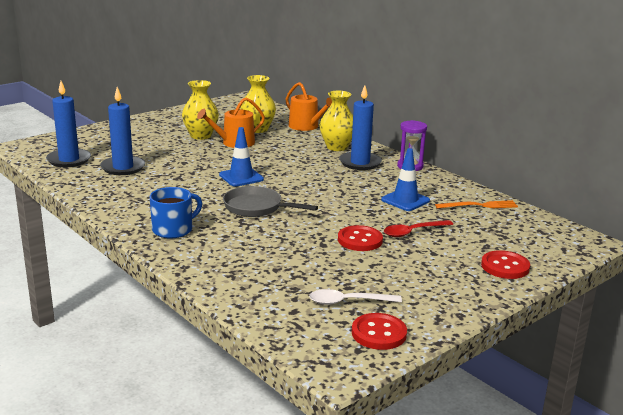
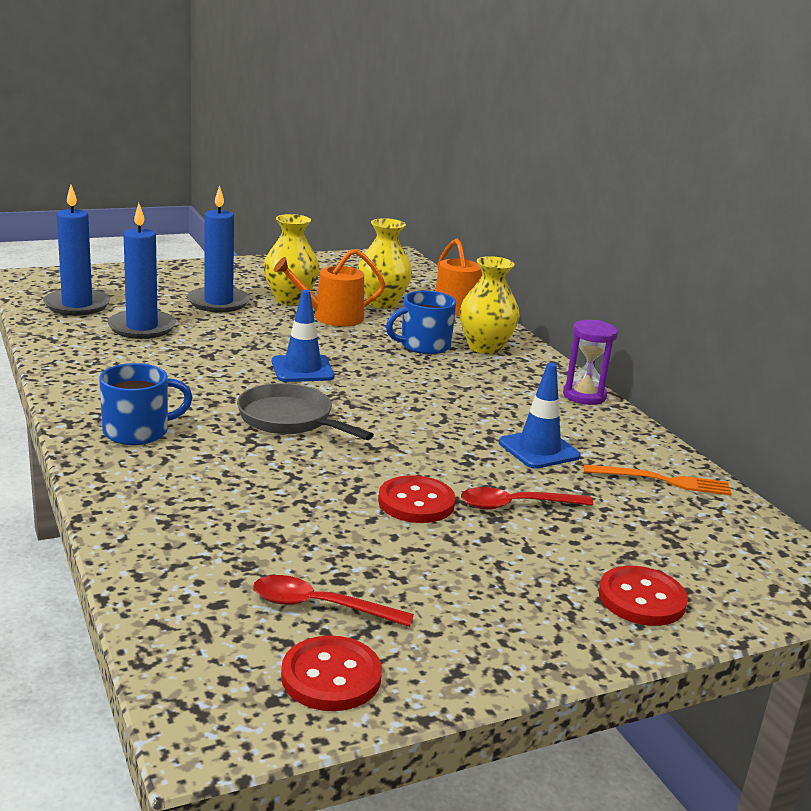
camera: 15 degrees right, 0 degrees up
white spoon [309,289,402,305] -> red spoon [253,575,414,627]
blue candle [339,85,382,170] -> blue candle moved to [187,185,250,312]
none -> blue mug [386,291,456,354]

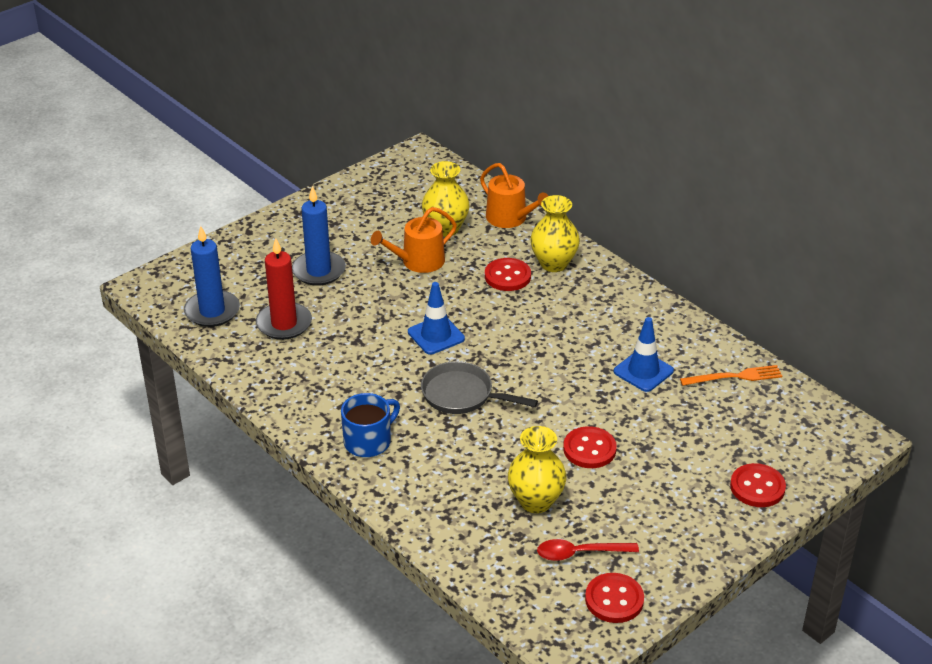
camera: 15 degrees left, 15 degrees up
blue candle [107,203,176,339] -> red candle [256,238,312,340]
yellow vase [264,214,320,305] -> yellow vase moved to [508,426,567,513]
blue mug [386,291,456,354] -> red button [485,258,531,291]
red spoon [461,487,594,510] -> none
purple hourglass [563,320,618,405] -> none

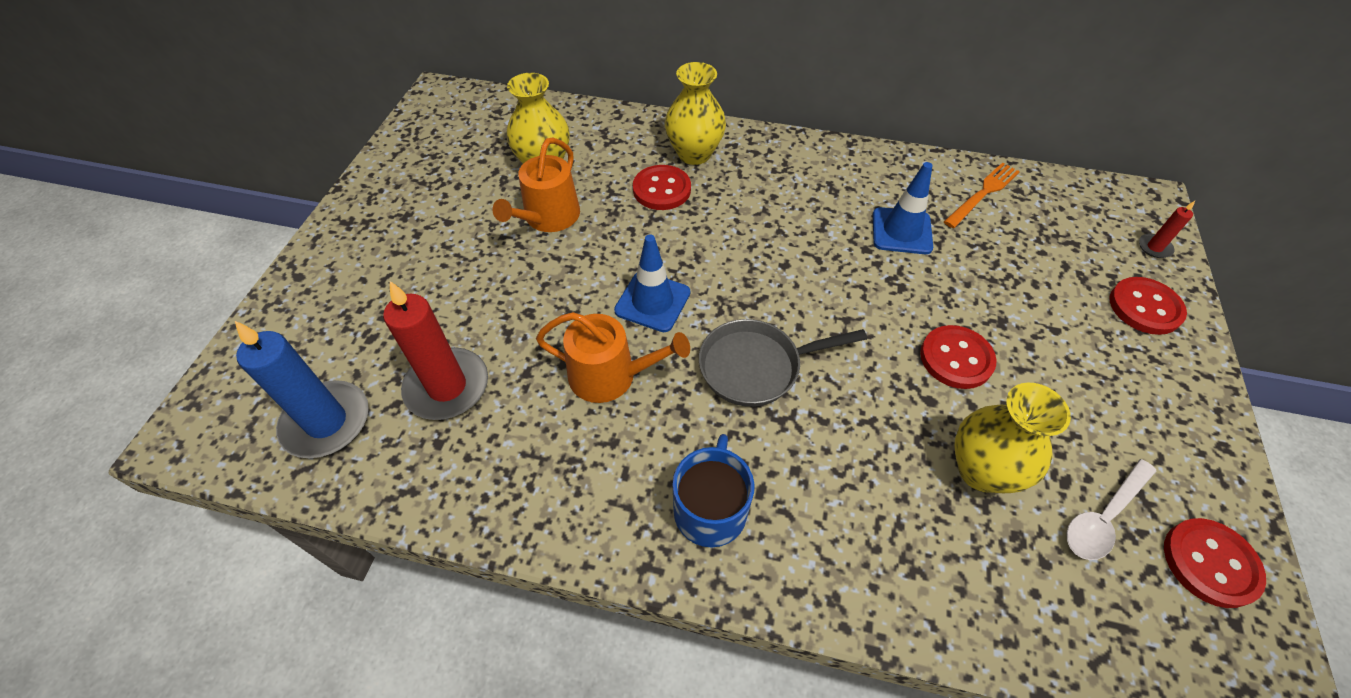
camera: 35 degrees left, 15 degrees up
blue candle [292,186,346,286] -> none
orange watering can [480,163,548,228] -> orange watering can moved to [536,312,690,403]
red spoon [537,539,639,561] -> white spoon [1066,459,1156,560]
none -> red candle [1139,201,1195,258]

